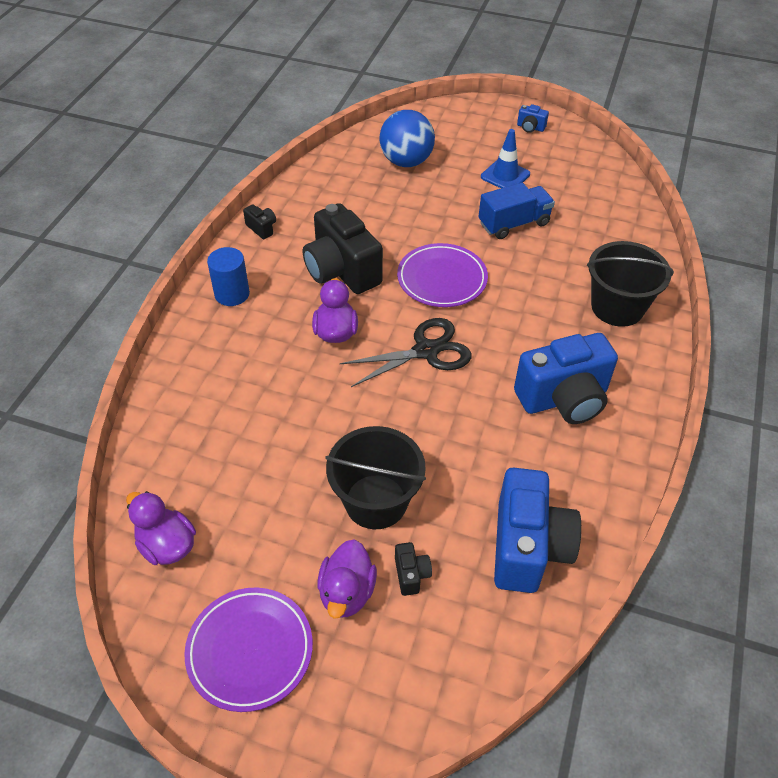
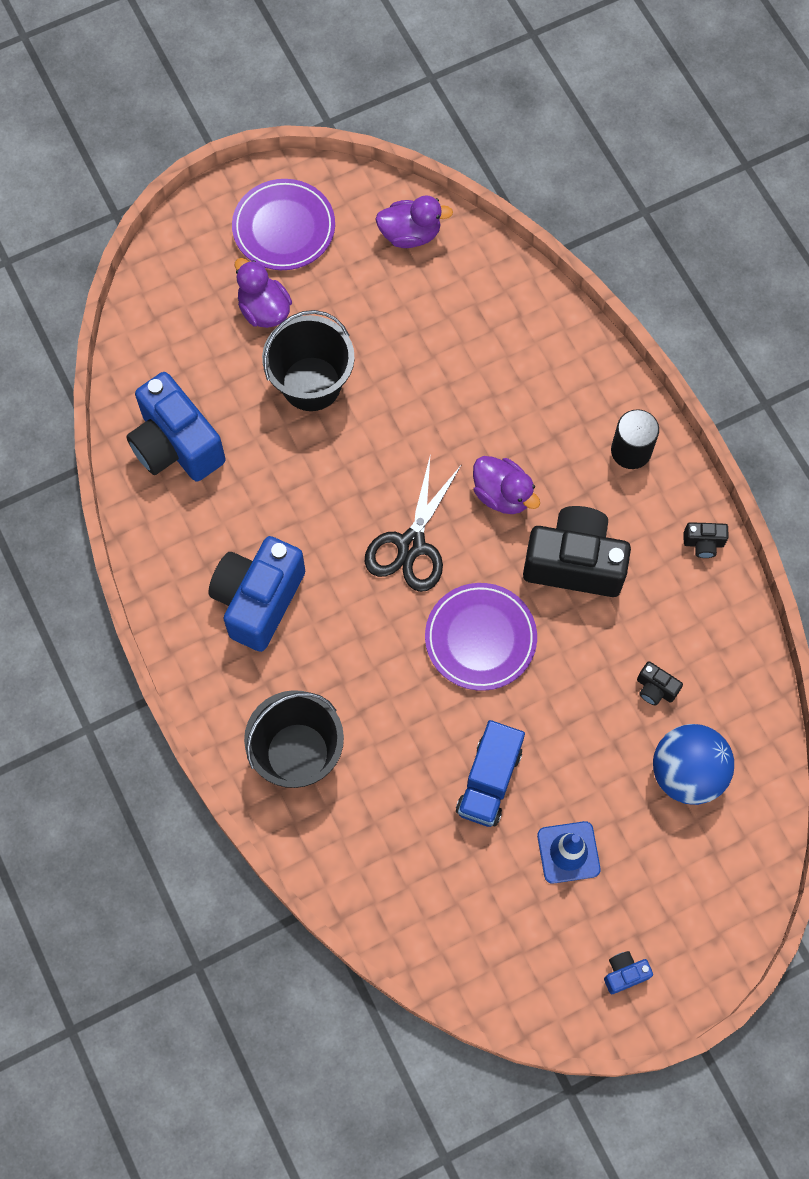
camera: 135 degrees right, 20 degrees up
blue cylinder [207,247,250,306] -> black cylinder [611,409,659,469]
black camera [395,542,432,596] -> black camera moved to [637,661,683,706]

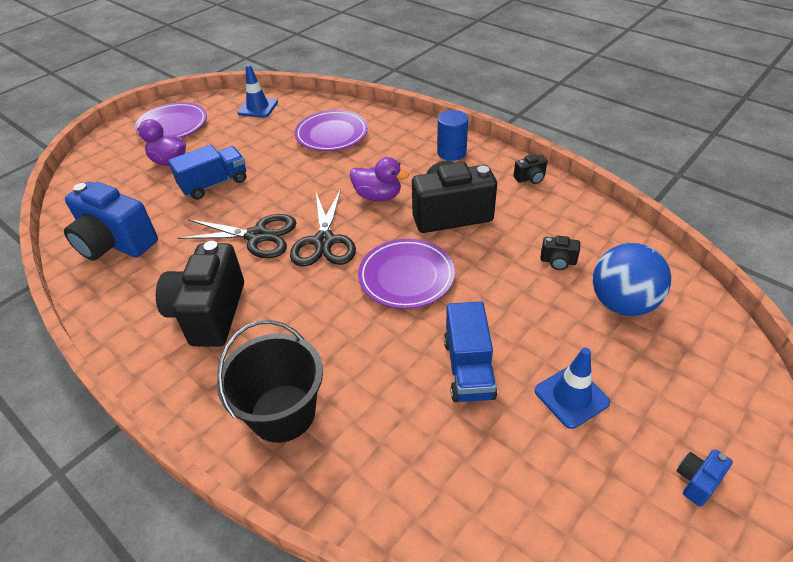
camera: 20 degrees left, 25 degrees down
blue camera [208,536,305,652] -> black camera [156,241,244,347]
black bucket [262,310,355,411] -> blue truck [168,145,246,200]
purple duck [375,195,453,248] -> blue traffic cone [237,64,278,118]
black cylinder [611,409,659,469] -> blue cylinder [437,110,468,161]
none -> black scissors [178,214,296,258]
none -> purple plate [295,110,368,151]

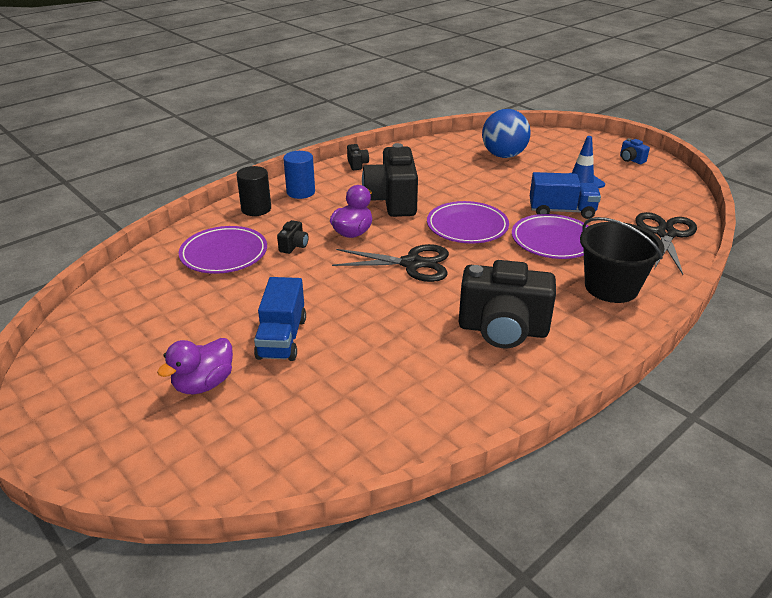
camera: 85 degrees left, 10 degrees down
blue camera [64,182,158,261] -> none
purple plate [135,102,207,138] -> purple plate moved to [512,214,588,259]
blue truck [168,145,246,200] -> blue truck turned 150 degrees counterclockwise [254,277,306,361]
black scissors [178,214,296,258] -> black scissors moved to [636,212,697,275]
blue traffic cone [237,64,278,118] -> none
black camera [540,236,580,270] -> black camera moved to [277,220,309,254]
none -> black cylinder [236,166,271,216]

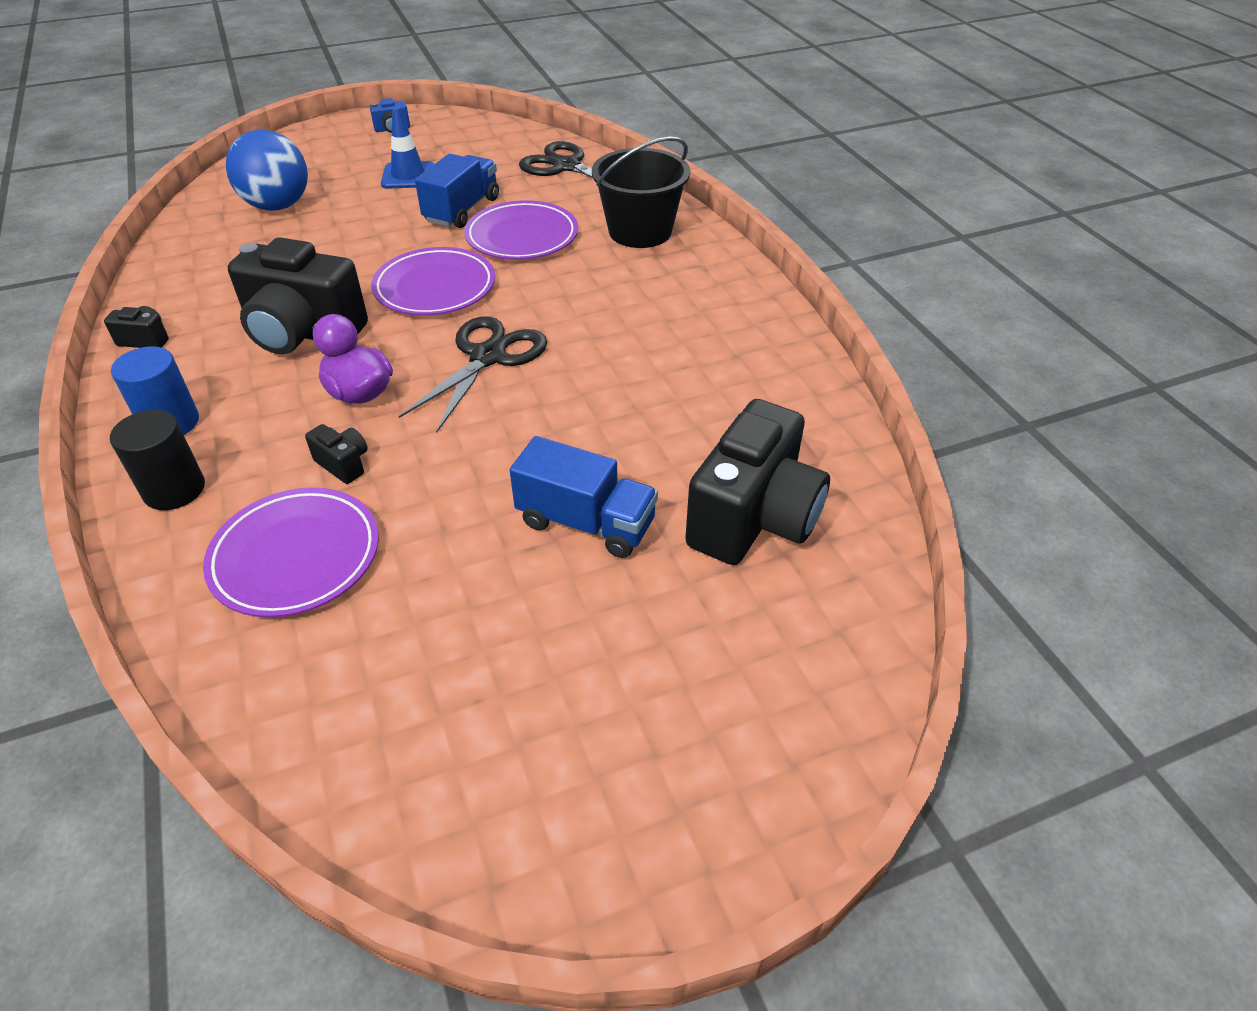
camera: 70 degrees left, 10 degrees up
purple duck [157,338,233,395] -> none
black camera [459,260,556,348] -> black camera moved to [685,399,830,565]

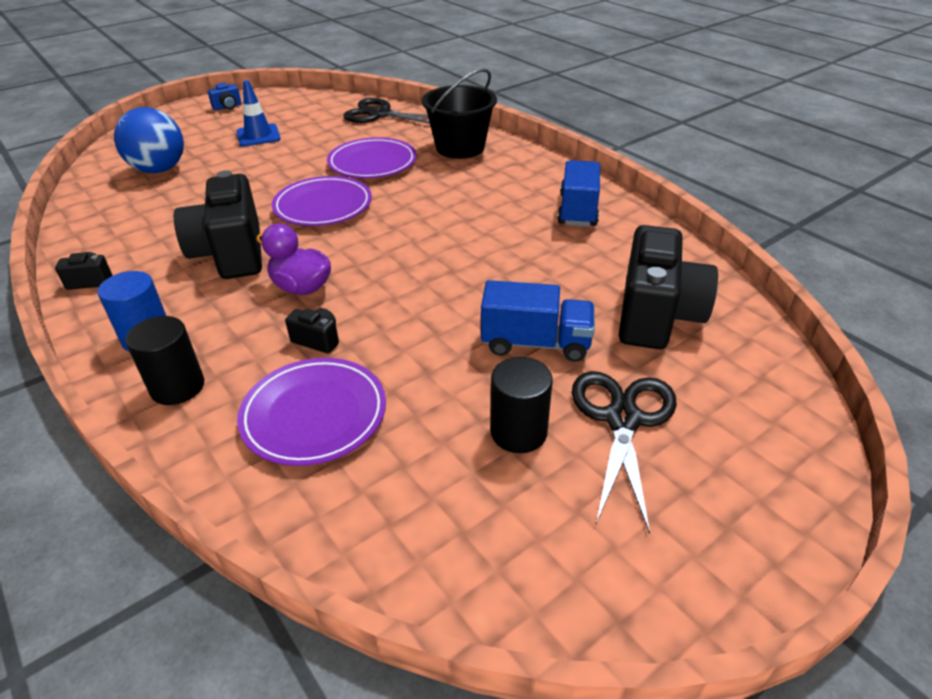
camera: 15 degrees left, 5 degrees down
black camera [228,237,368,354] -> black camera turned 75 degrees clockwise [174,170,262,279]
black scissors [399,316,547,433] -> black scissors moved to [572,371,677,534]
blue truck [415,154,499,228] -> blue truck moved to [557,160,600,227]
none -> black cylinder [490,357,553,453]

